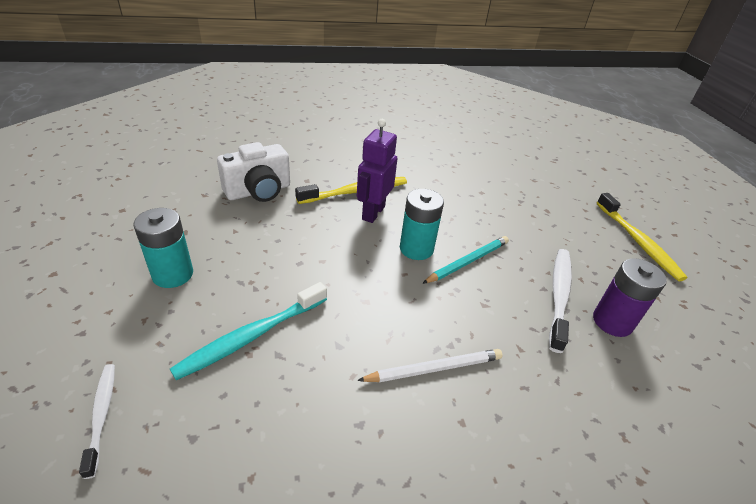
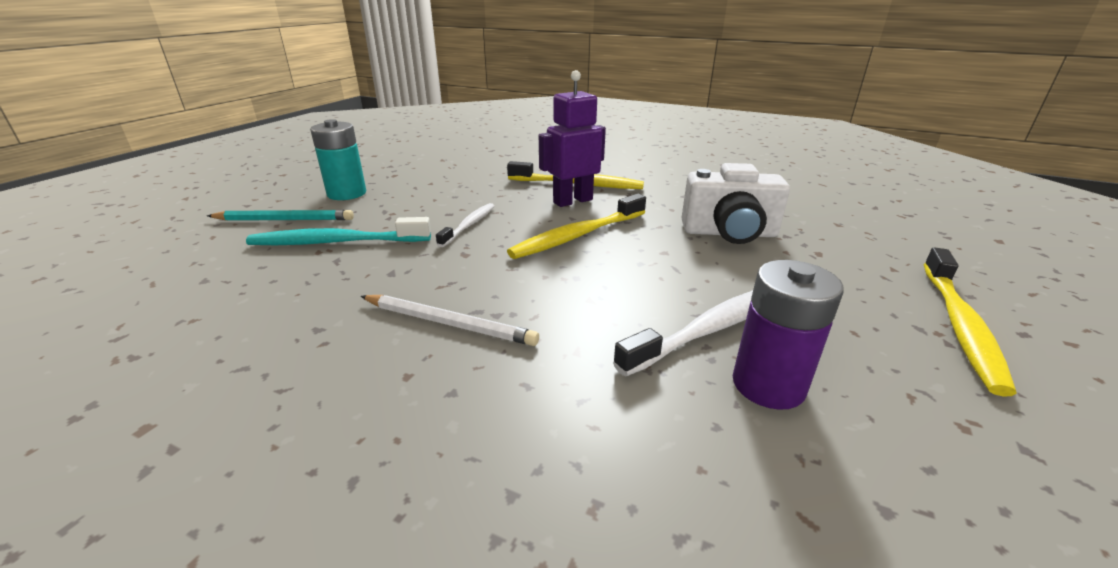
camera: 40 degrees right, 10 degrees down
white toothbrush [79,364,115,479] -> white toothbrush moved to [436,203,495,247]
white camera [217,142,290,202] -> white camera moved to [682,163,790,244]
turquoise battery [400,189,444,260] -> yellow toothbrush [507,194,646,259]
turquoise pencil [422,236,509,284] -> turquoise pencil moved to [207,210,354,221]

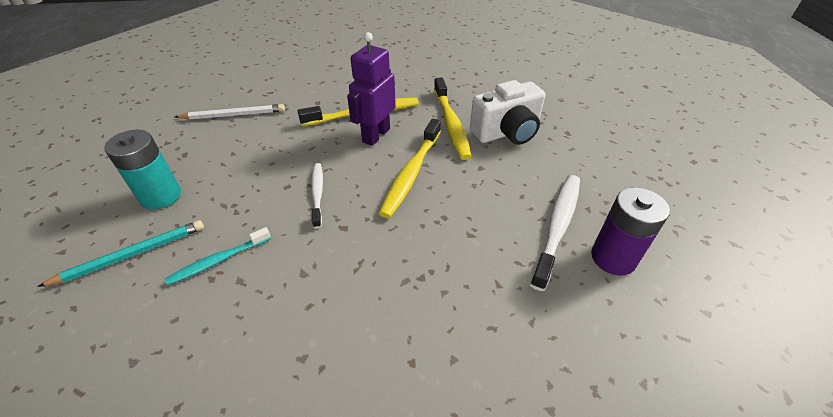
camera: 30 degrees left, 15 degrees up
turquoise toothbrush [246,217,431,245] -> turquoise toothbrush [165,227,271,285], size x0.61
white pencil [361,295,539,346] -> white pencil moved to [175,104,285,120]
yellow toothbrush [924,247,1017,397] -> yellow toothbrush moved to [434,78,472,160]

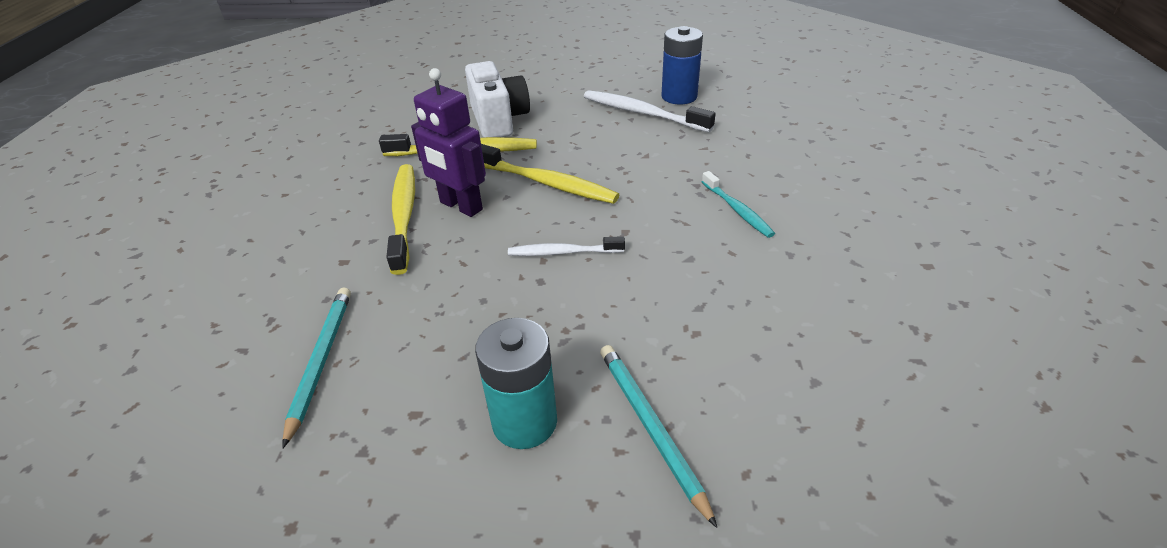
camera: 80 degrees left, 5 degrees down
turquoise toothbrush [165,227,271,285] -> turquoise toothbrush moved to [702,171,775,238]
white pencil [175,104,285,120] -> turquoise pencil [282,287,351,449]
purple battery [591,187,670,275] -> blue battery [662,26,703,104]

